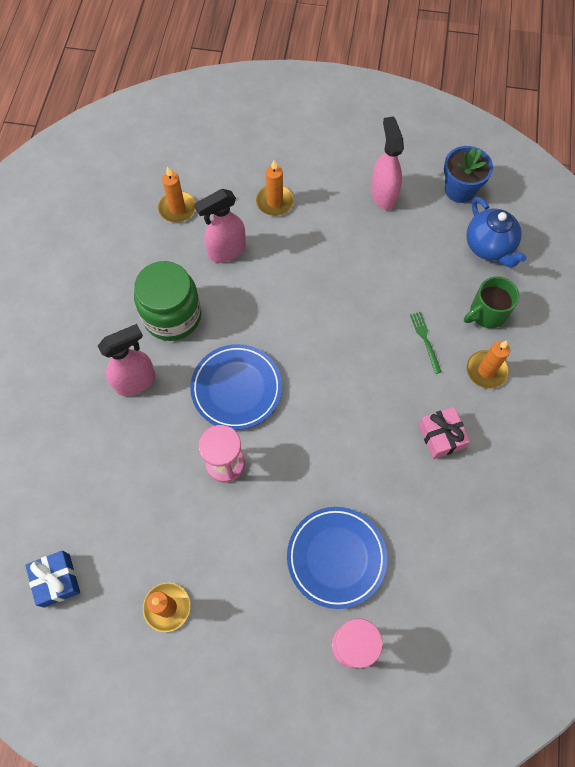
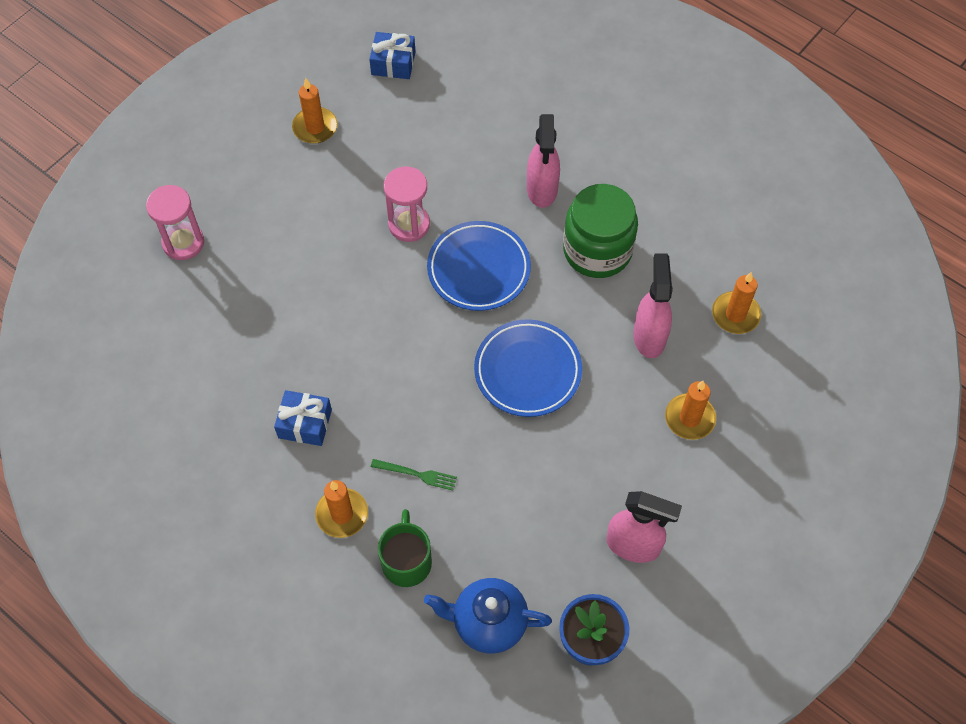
camera: 120 degrees right, 5 degrees down
blue plate [287,507,387,609] -> blue plate moved to [474,319,582,417]
pink gift [418,407,470,459] -> blue gift [274,390,332,446]

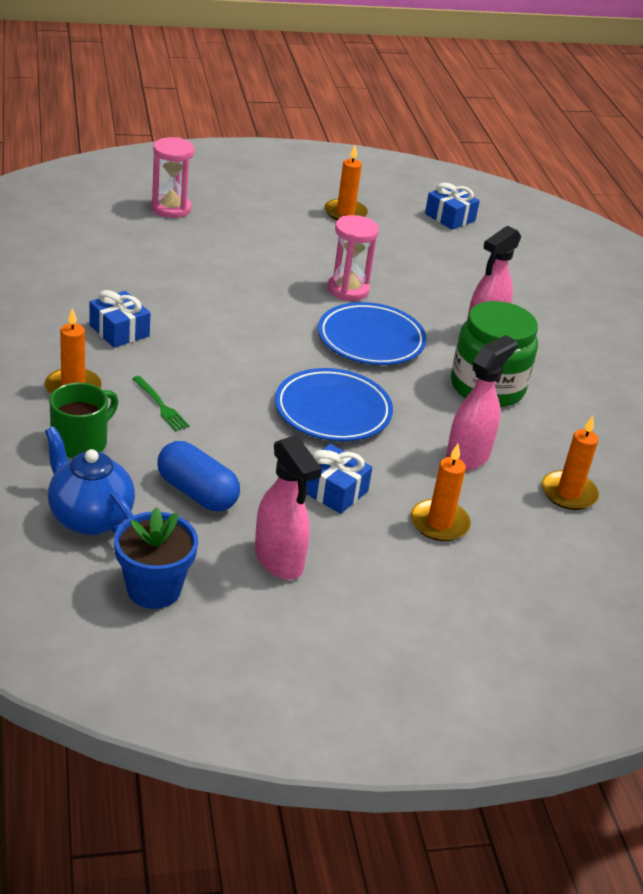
camera: 35 degrees right, 25 degrees down
none -> blue capsule [157,441,240,511]
none -> blue gift [306,444,372,514]

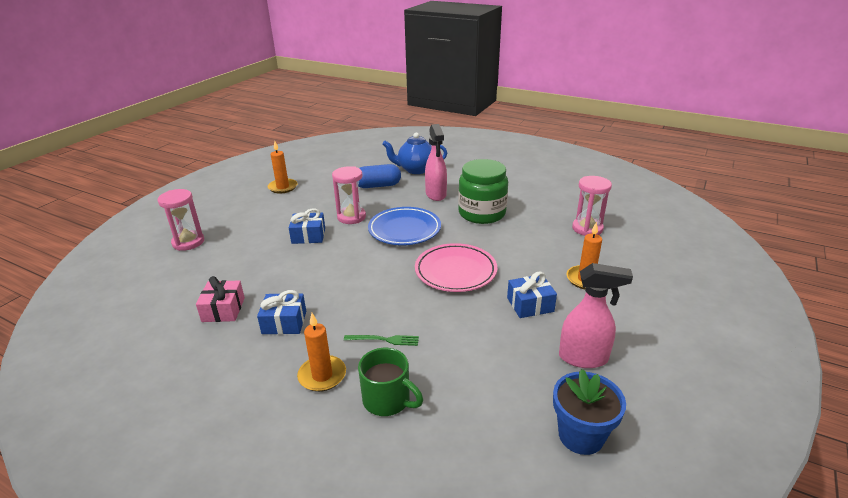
camera: 45 degrees left, 5 degrees down
blue teapot [45,427,135,535] -> blue teapot moved to [382,133,447,174]
green mug [49,383,118,458] -> green mug turned 135 degrees clockwise [358,348,423,416]
blue capsule [157,441,240,511] -> blue capsule moved to [358,164,401,188]
blue plate [275,368,393,441] -> pink plate [415,243,497,292]
blue gift [425,183,480,230] -> blue gift moved to [289,208,325,244]
pink spray bottle [446,335,517,471] -> none
orange candle [542,416,599,510] -> pink hourglass [572,176,612,236]
none -> pink gift [196,276,245,322]

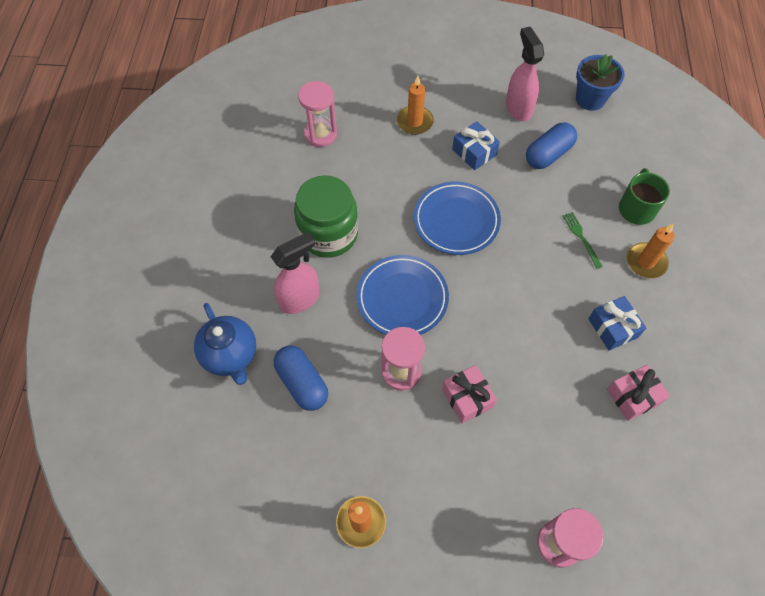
camera: 115 degrees left, 30 degrees up
blue gift [289,208,325,244] -> pink gift [442,365,497,423]
pink plate [415,243,497,292] -> blue plate [414,181,501,255]
none -> blue capsule [526,122,577,169]

